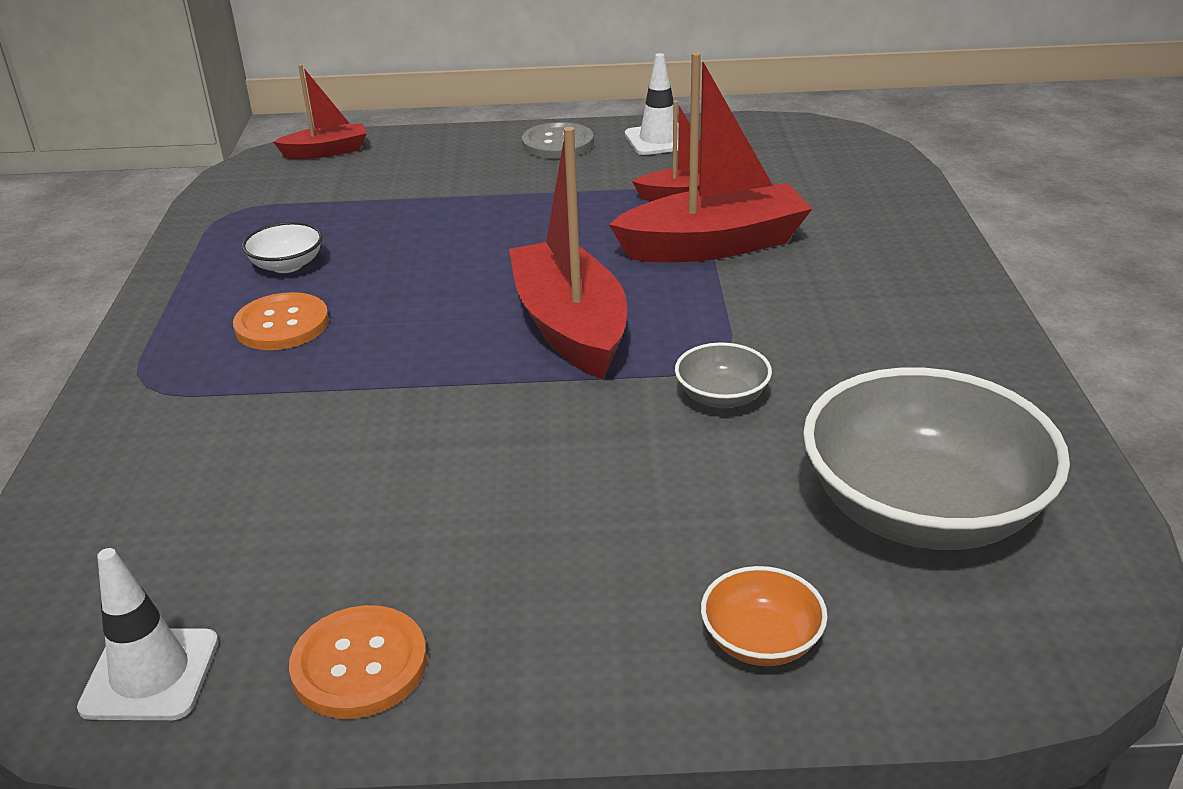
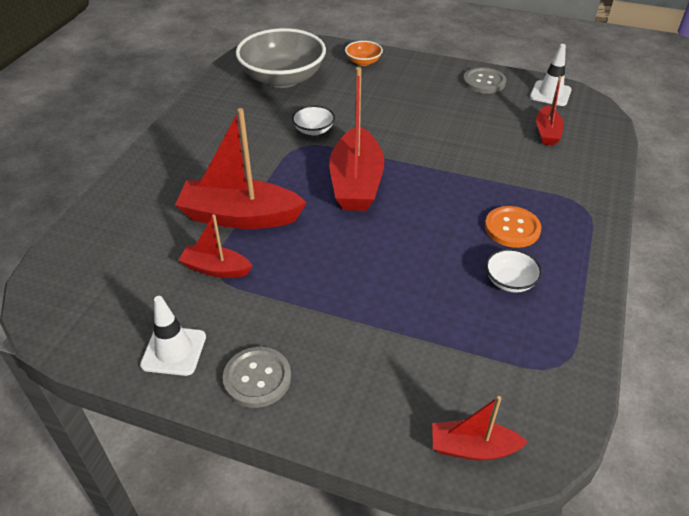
camera: 160 degrees left, 10 degrees up
orange button [289,605,427,719] -> grey button [463,67,506,94]
grey bowl [675,343,772,408] -> white bowl [292,105,335,135]
none -> red boat [536,76,564,146]

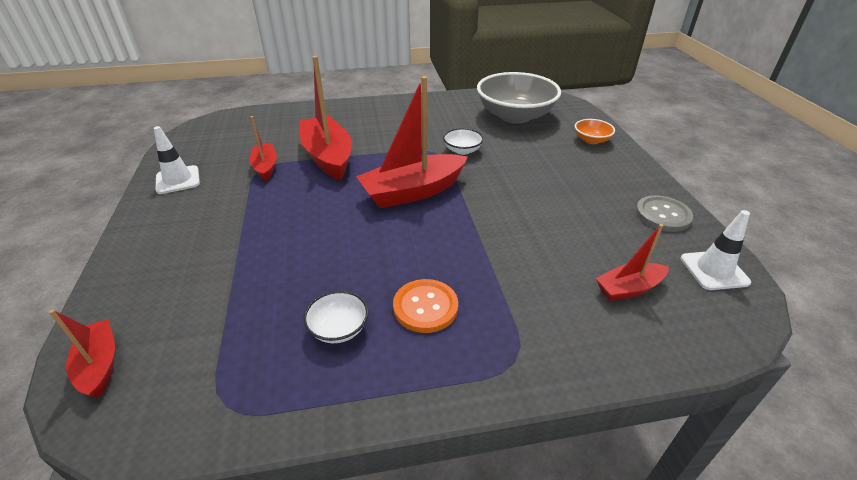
camera: 60 degrees right, 5 degrees down
grey button [223,347,291,408] -> none

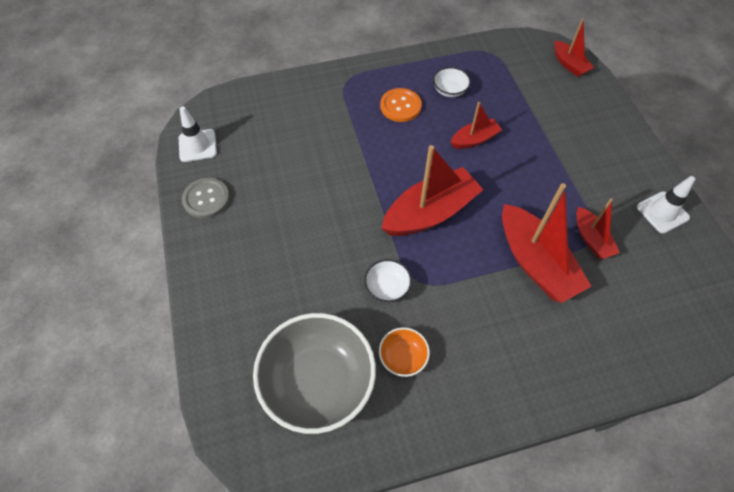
camera: 175 degrees right, 20 degrees up
orange bowl [575,119,615,144] -> orange bowl moved to [379,327,430,377]
red boat [596,224,669,301] -> red boat moved to [450,102,502,149]

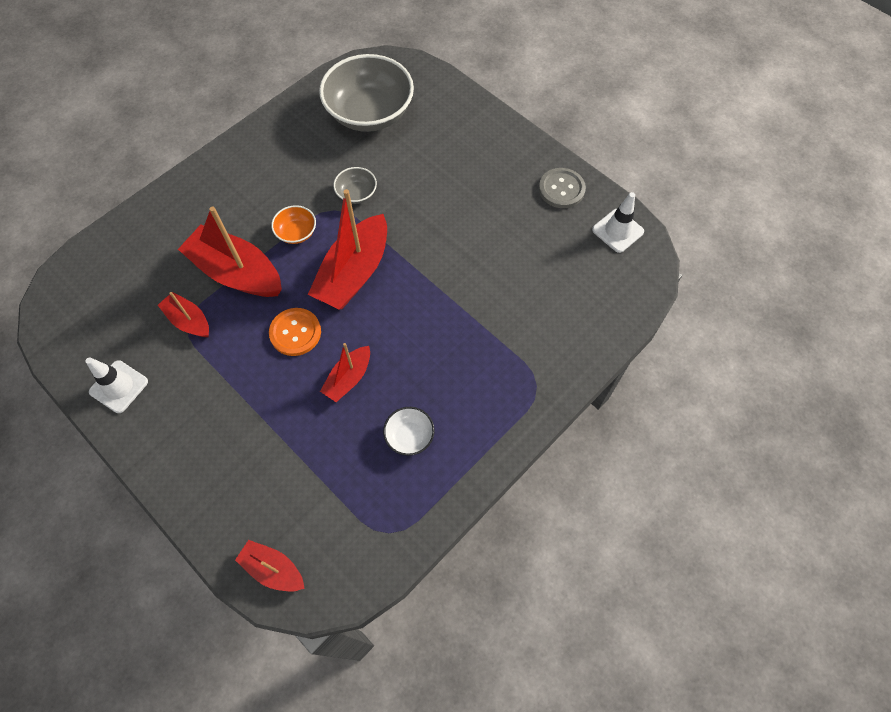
camera: 150 degrees right, 5 degrees up
white bowl [364,259,412,302] -> grey bowl [333,167,377,204]
orange bowl [379,327,430,377] -> orange bowl moved to [271,205,316,244]
orange button [380,88,422,122] -> orange button moved to [269,308,321,356]

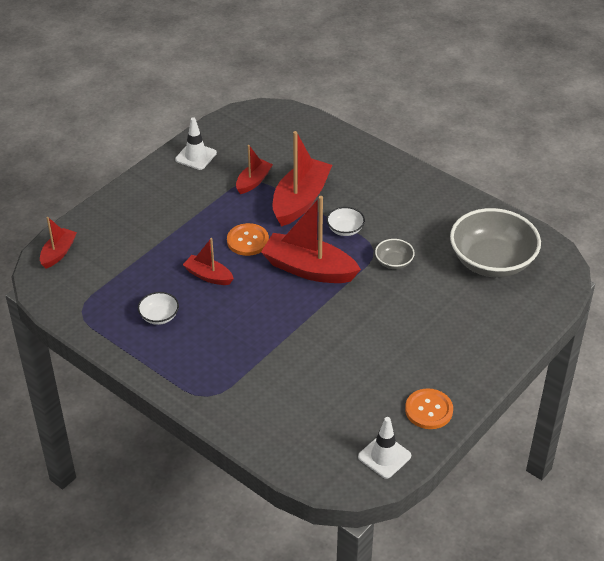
camera: 85 degrees right, 20 degrees down
orange bowl [271,205,316,244] -> white bowl [326,207,365,236]
grey button [539,168,586,208] -> orange button [405,388,453,429]

